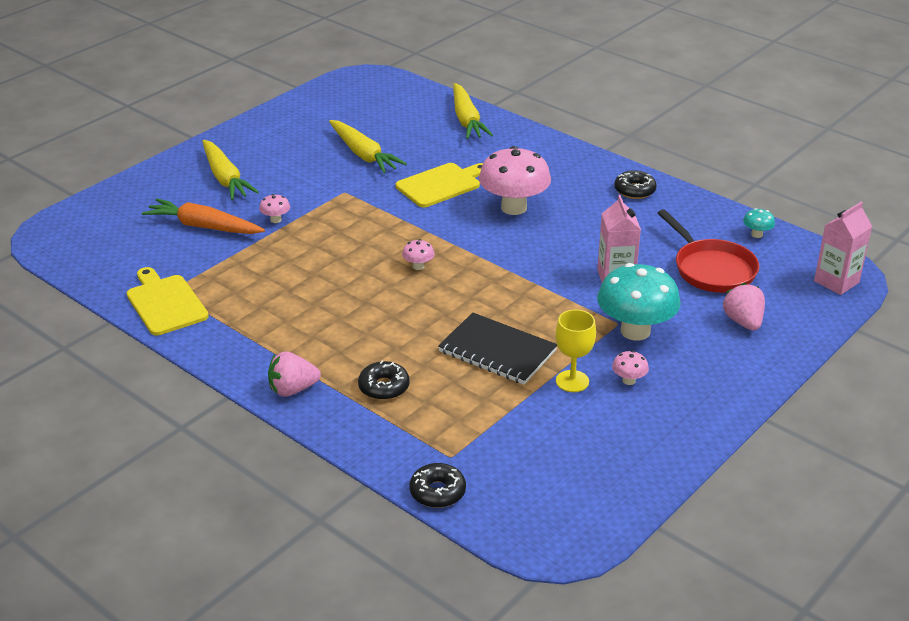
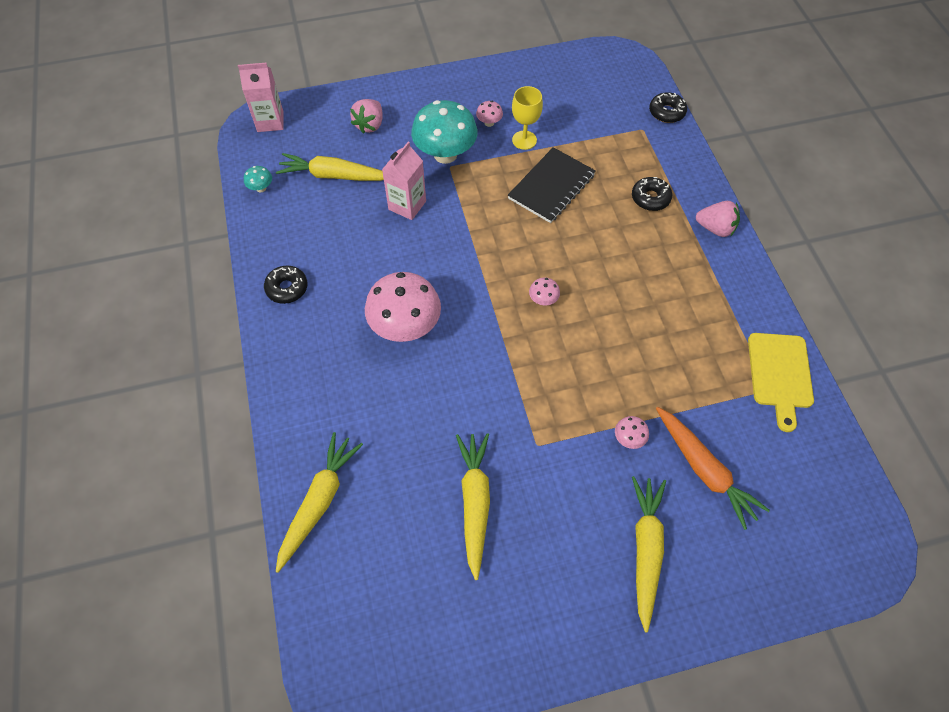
camera: 145 degrees left, 25 degrees up
yellow cutting board [396,163,483,207] -> none
black notebook [438,313,557,385] -> black notebook turned 60 degrees clockwise [508,147,596,223]
red pan [658,209,759,293] -> yellow carrot [276,153,384,181]

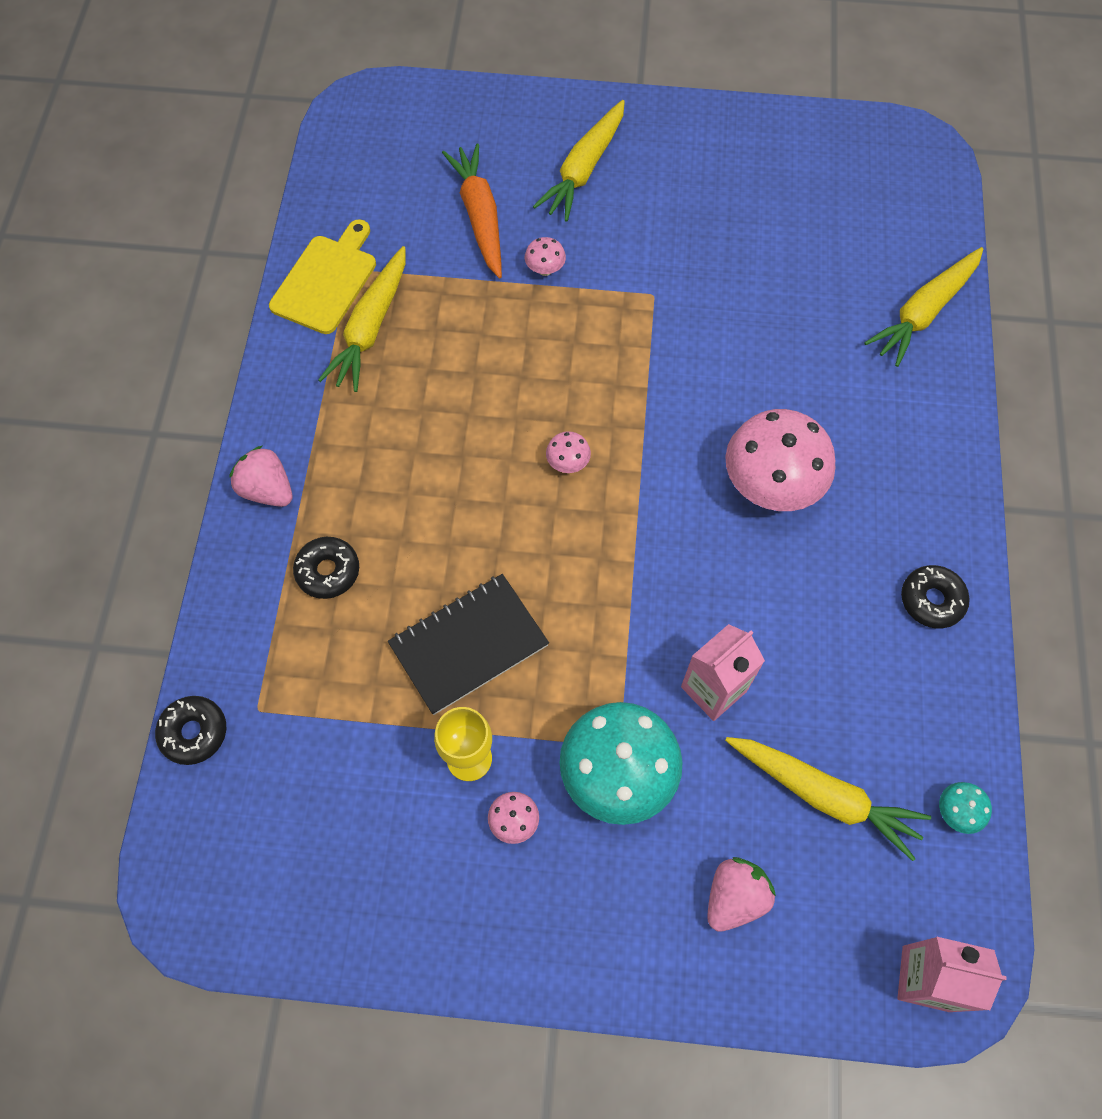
camera: 160 degrees left, 5 degrees up
yellow carrot [456,433,490,580] -> yellow carrot moved to [318,246,405,392]

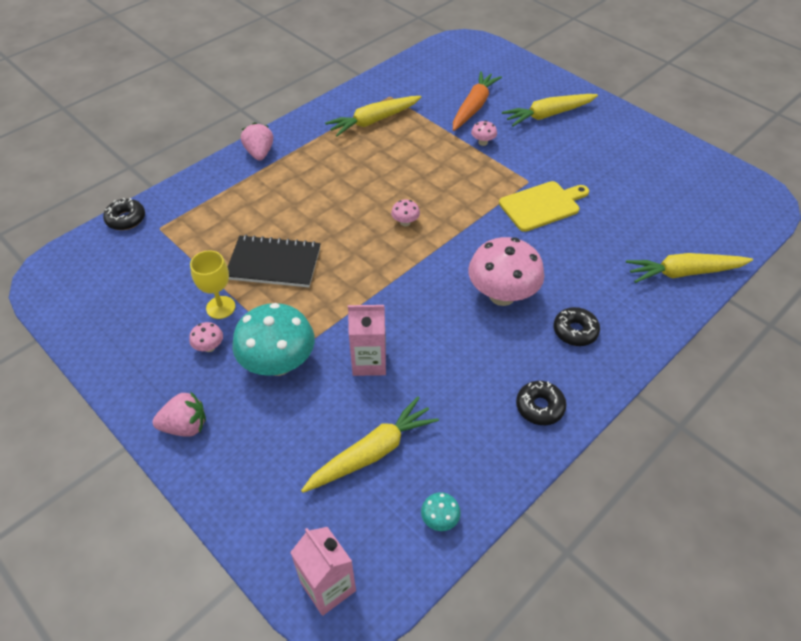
camera: 40 degrees right, 15 degrees down
yellow cutting board [269,219,376,334] -> yellow cutting board moved to [499,181,589,232]
black donut [293,537,359,599] -> black donut moved to [554,307,600,346]
pink strawberry [707,857,776,932] -> pink strawberry moved to [153,391,206,437]
yellow carrot [725,737,931,861] -> yellow carrot turned 105 degrees counterclockwise [301,397,439,493]

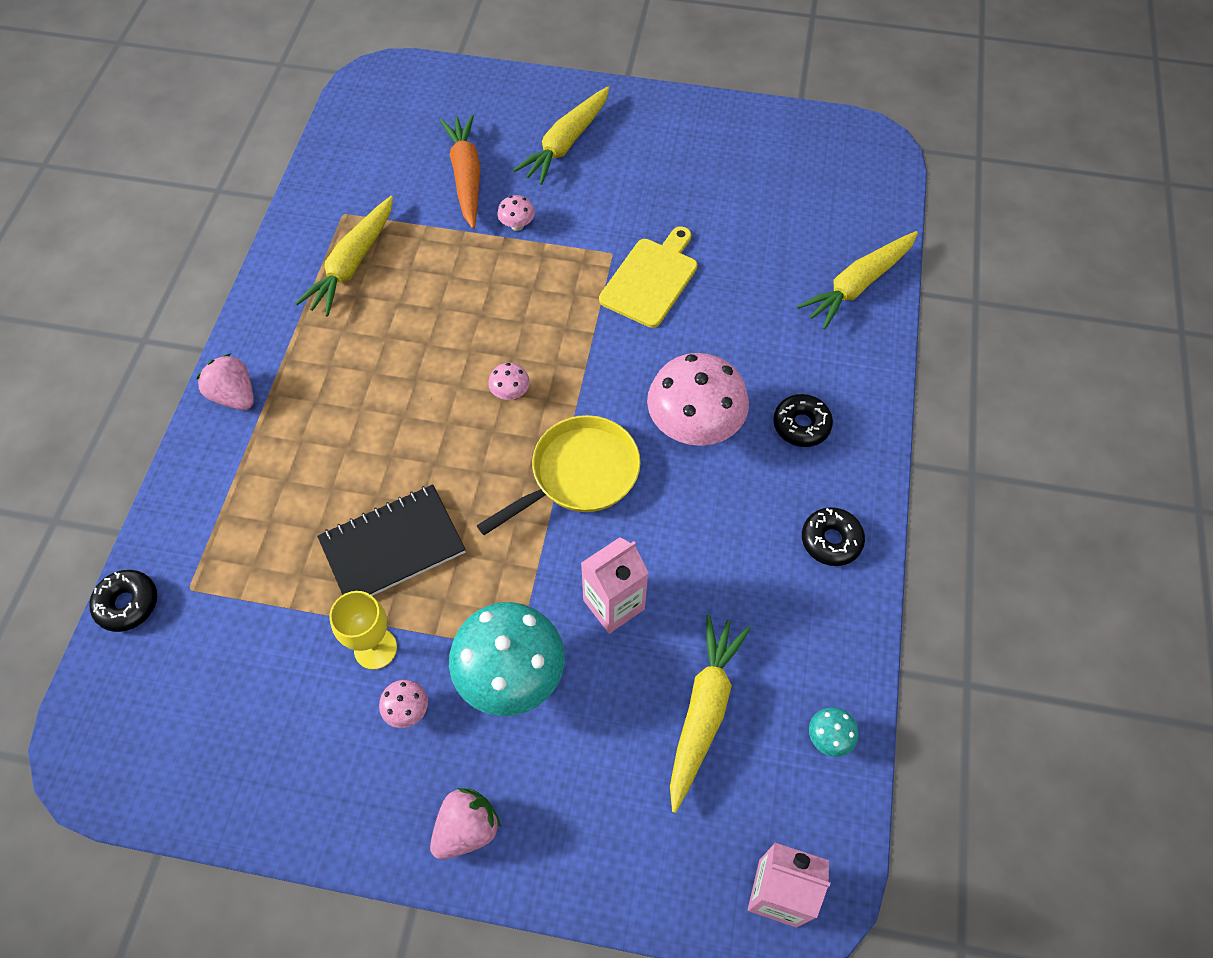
camera: 35 degrees left, 10 degrees up
none -> yellow pan [477,415,641,535]

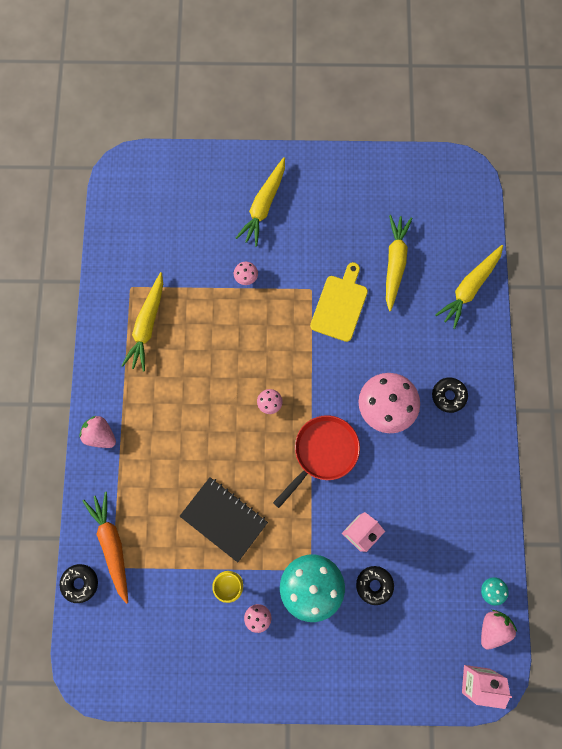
camera: 10 degrees left, 15 degrees up
black notebook [317,484,466,596] -> black notebook turned 75 degrees clockwise [180,477,268,562]
pink strawberry [430,788,501,859] -> pink strawberry moved to [481,610,517,649]
orange carrot [440,115,481,229] -> orange carrot moved to [83,492,128,604]
yellow pan [477,415,641,535] -> red pan [273,415,360,508]
yellow carrot [670,614,751,813] -> yellow carrot moved to [386,215,413,311]
black donut [802,507,865,566] -> black donut moved to [356,566,394,605]

